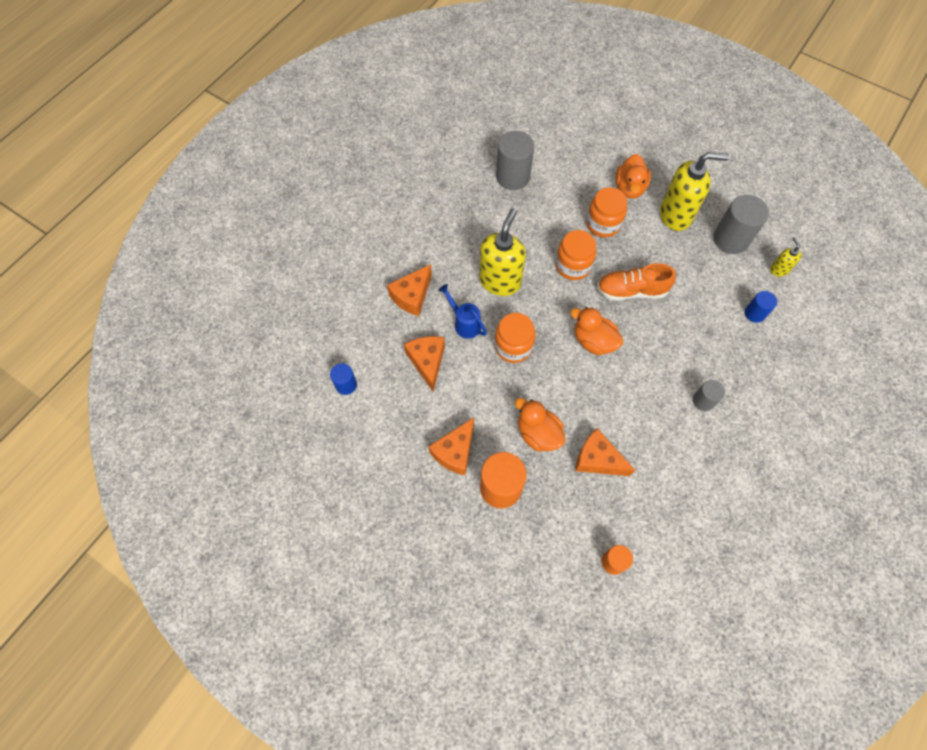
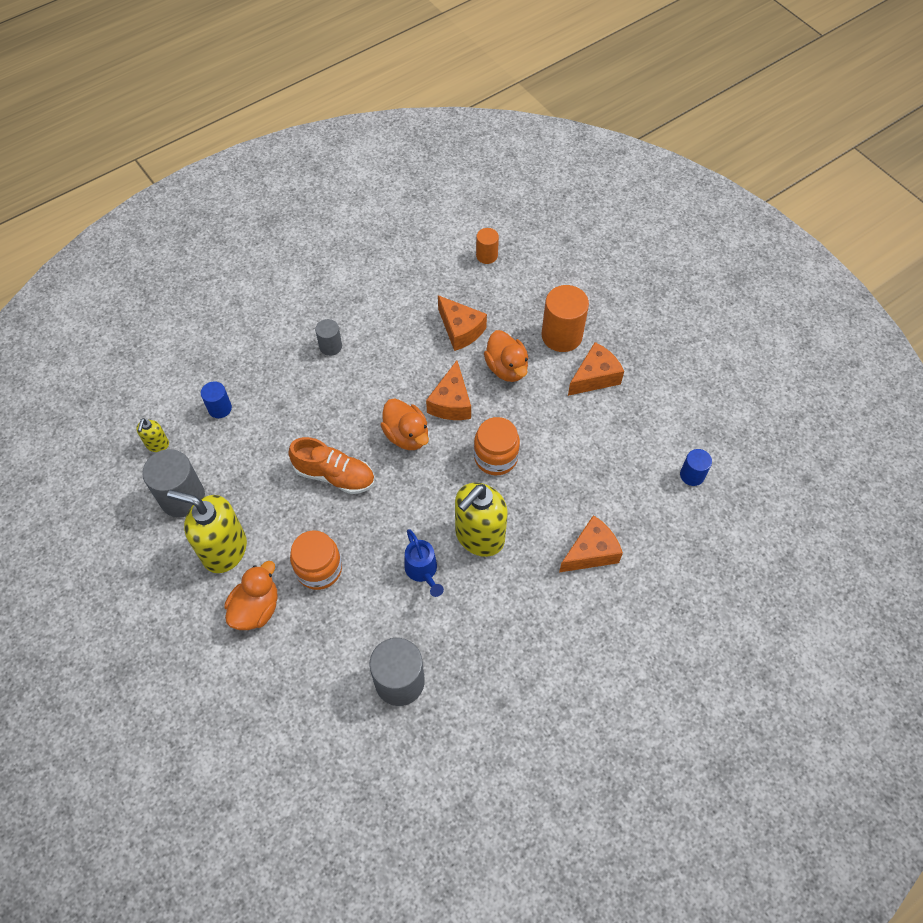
camera: 160 degrees left, 5 degrees down
orange cheese [404,336,445,391] -> orange cheese moved to [426,360,471,420]
blue watering can [438,284,487,339] -> blue watering can moved to [404,529,444,597]
orange jar [556,230,596,280] -> none

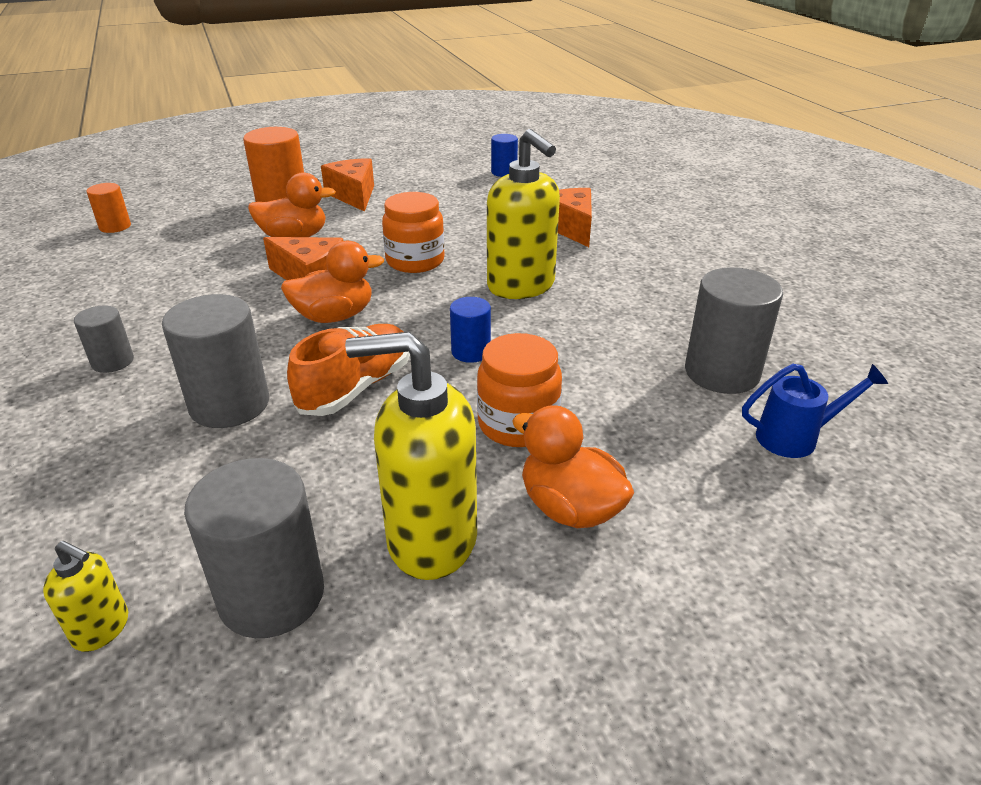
camera: 75 degrees left, 25 degrees down
yellow soap dispenser [167,490,247,573] -> yellow soap dispenser turned 60 degrees clockwise [345,331,477,580]
blue cylinder [201,382,232,418] -> blue cylinder moved to [450,297,491,363]
blue watering can [404,529,444,597] -> blue watering can moved to [742,364,888,458]
orange cheese [438,295,487,351] -> none
none -> grey cylinder [162,294,269,428]

